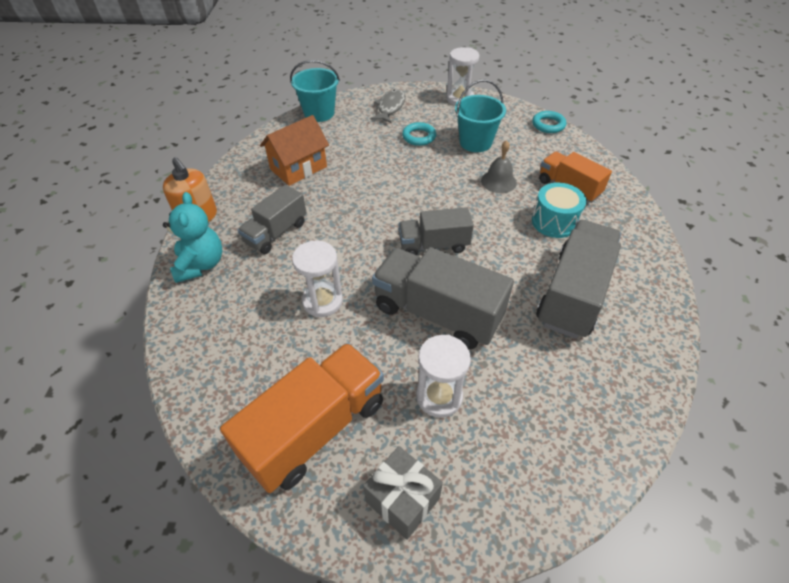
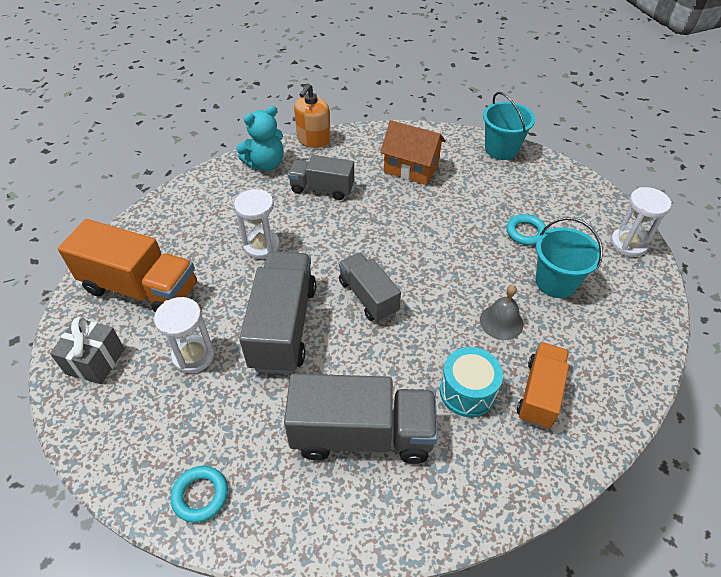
camera: 65 degrees right, 0 degrees up
grey fish [370,89,406,124] -> none
turquoise ring [532,111,566,133] -> turquoise ring moved to [171,466,228,523]

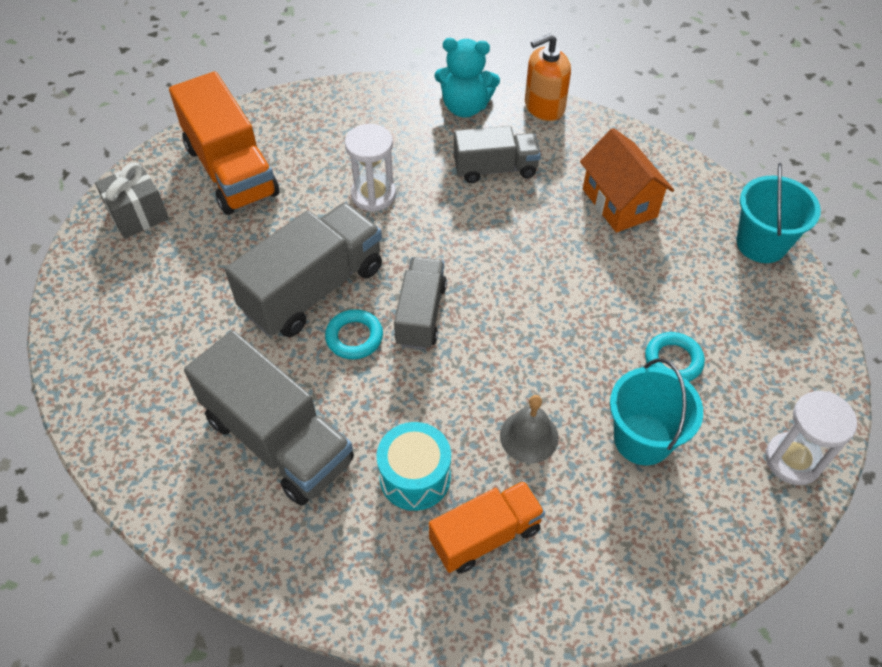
camera: 40 degrees right, 5 degrees up
white hourglass [154,297,215,373] -> none
turquoise ring [171,466,228,523] -> turquoise ring moved to [325,309,383,359]
grey truck [288,155,354,200] -> grey truck turned 120 degrees clockwise [454,126,541,183]

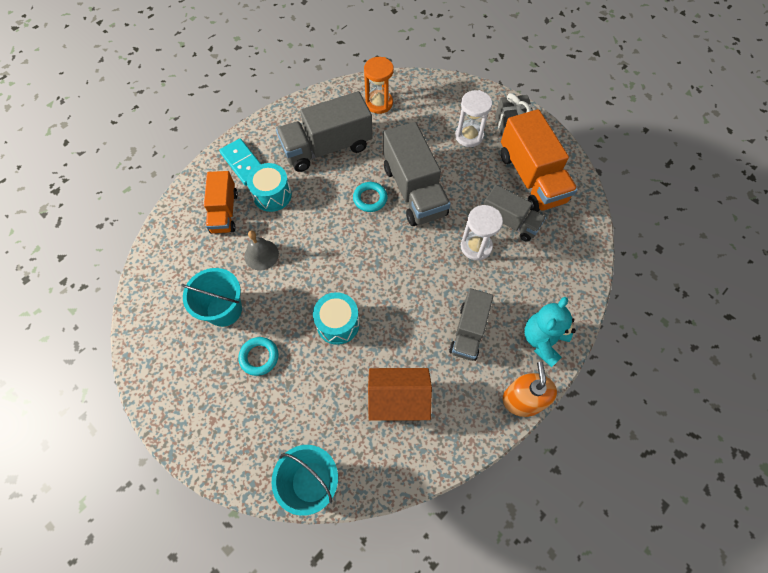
camera: 115 degrees right, 10 degrees up
orange truck [169,71,280,215] -> orange truck turned 105 degrees counterclockwise [501,109,578,212]
grey truck [394,257,447,350] -> grey truck moved to [484,185,546,242]
white hourglass [766,391,857,485] -> white hourglass moved to [455,90,492,147]
none -> turquoise domino [219,138,261,186]
none -> turquoise drum [313,292,360,345]
none -> orange hourglass [364,57,394,114]

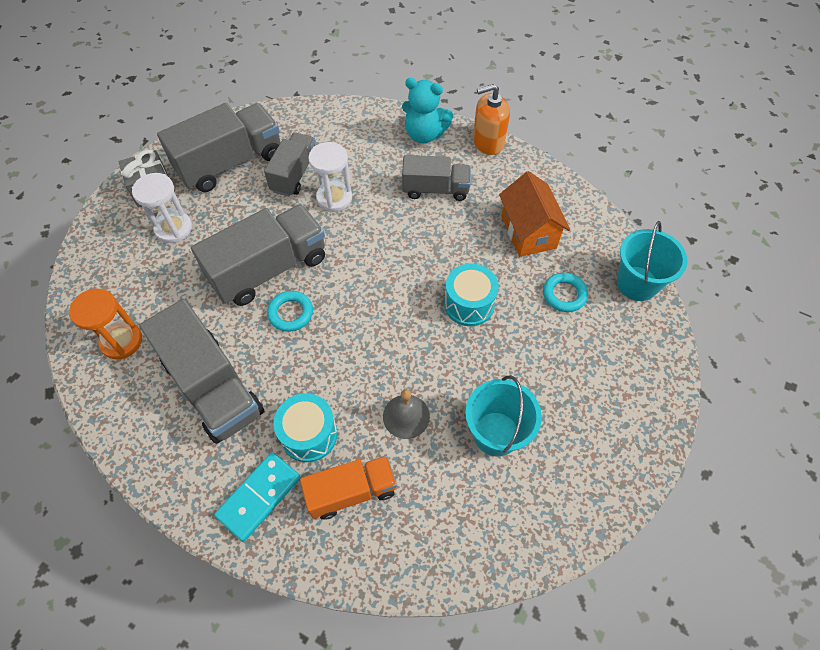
camera: 105 degrees left, 5 degrees down
turquoise ring [238,337,279,376] -> turquoise ring moved to [543,273,588,312]
orange truck [501,109,578,212] -> grey truck [157,103,280,192]

